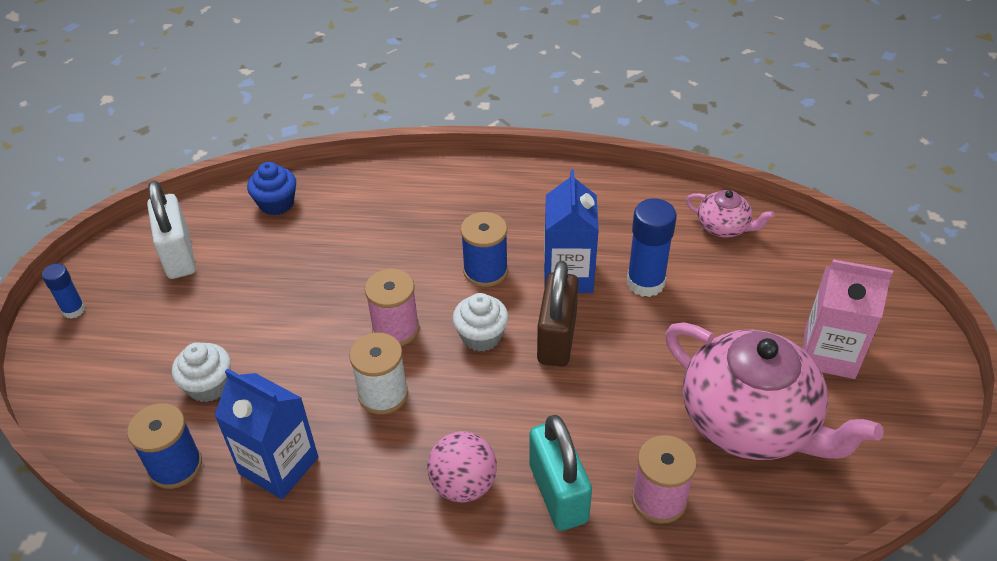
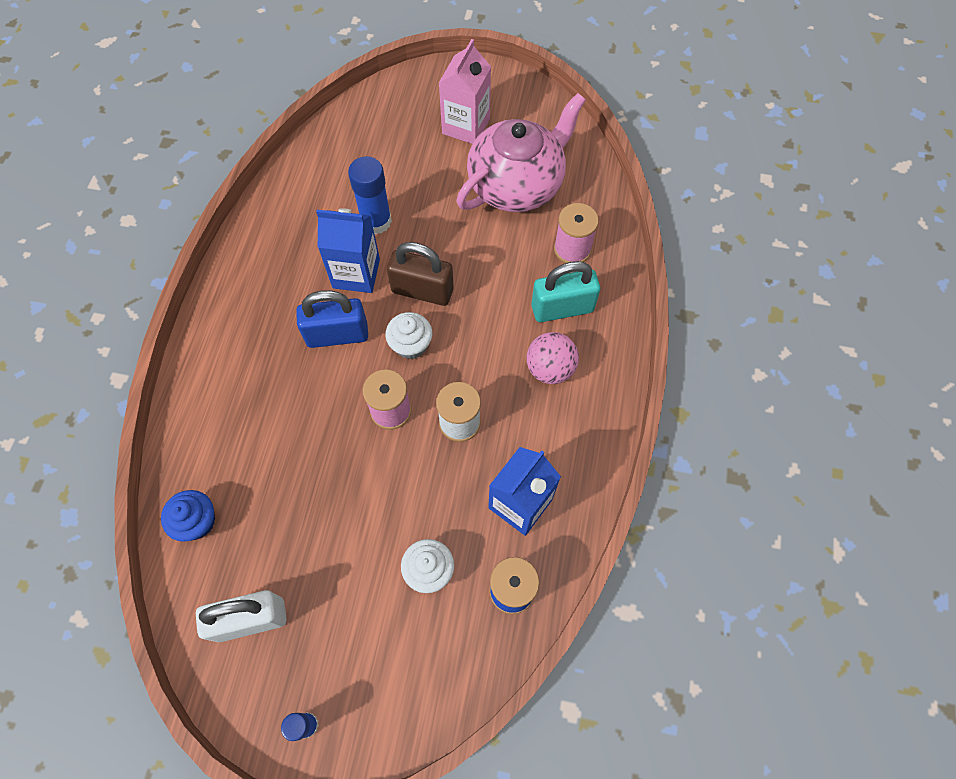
camera: 85 degrees left, 20 degrees up
blue spool [461,212,508,287] -> blue padlock [296,290,368,348]
pink teapot [686,190,775,238] -> none

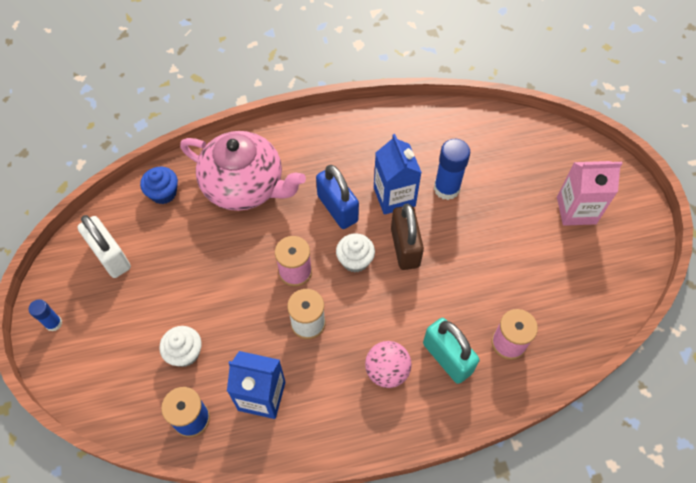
camera: 65 degrees right, 5 degrees down
pink teapot [456,93,586,212] -> pink teapot moved to [180,131,306,211]

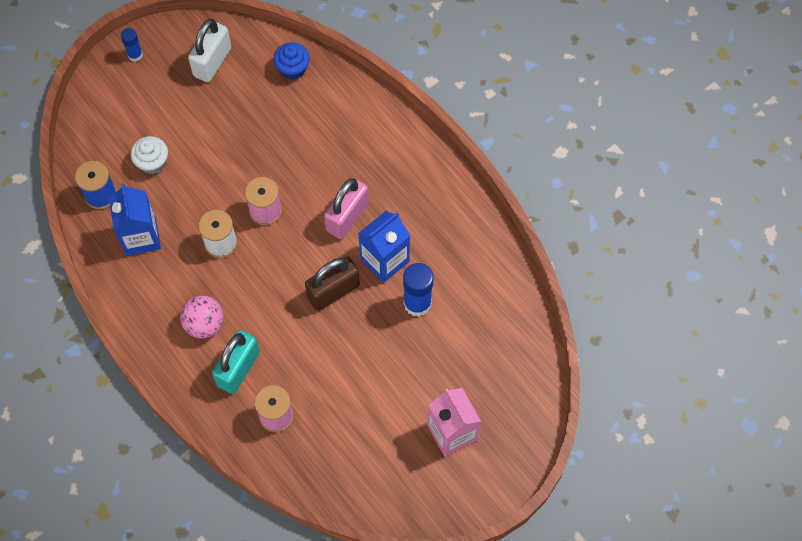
camera: 65 degrees right, 5 degrees up
pink teapot [180,131,306,211] -> none
blue padlock [316,165,359,229] -> pink padlock [324,177,369,239]
white cupcake [336,234,375,273] -> none

